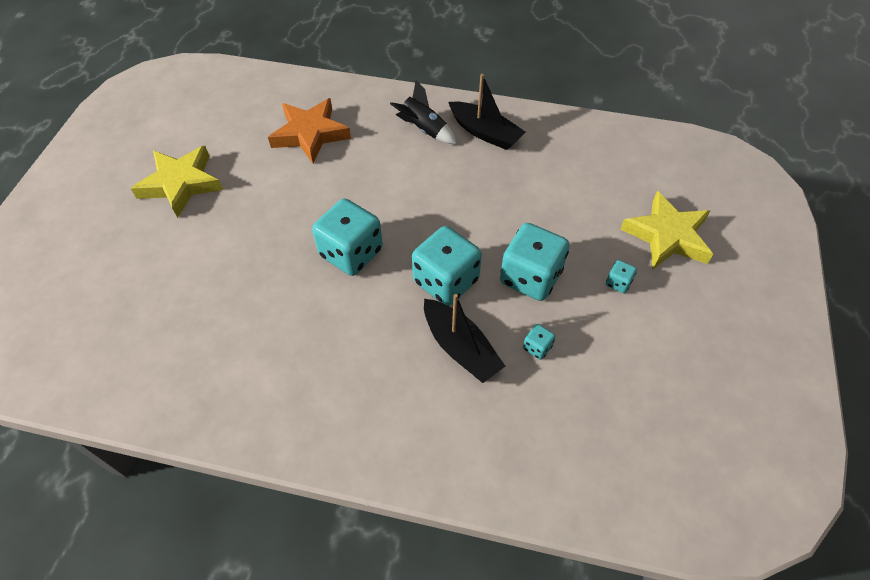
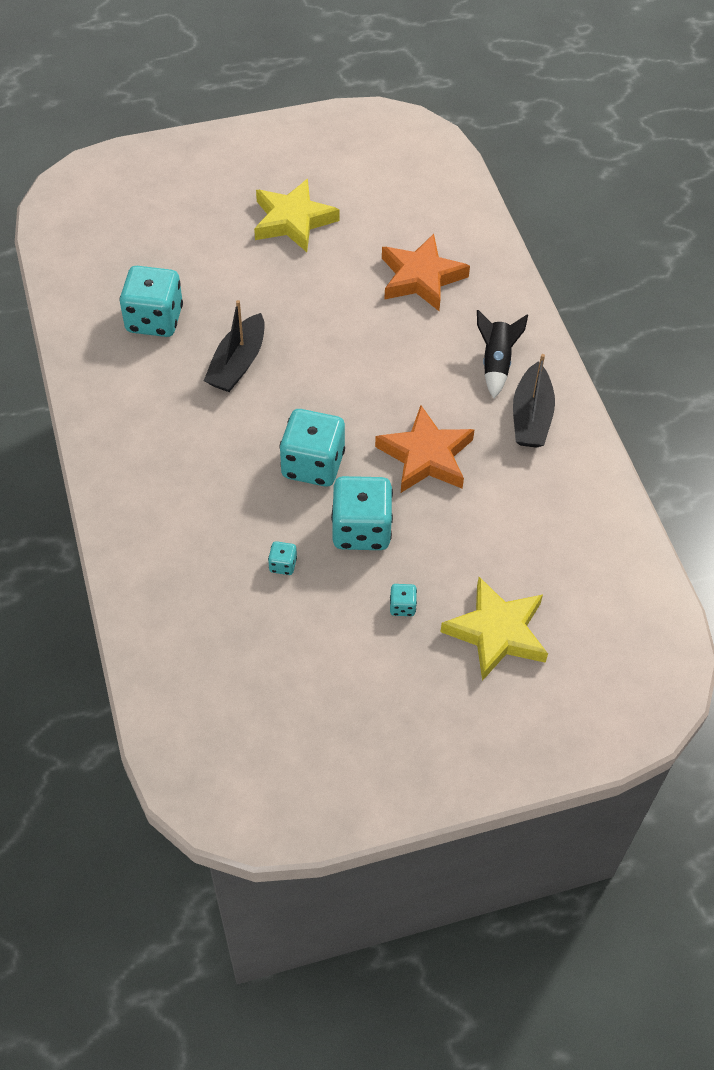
camera: 60 degrees right, 0 degrees up
turquoise dice [312,199,383,276] -> turquoise dice moved to [119,266,183,337]
black boat [424,294,505,383] -> black boat moved to [204,300,265,392]
none -> orange star [375,405,475,493]

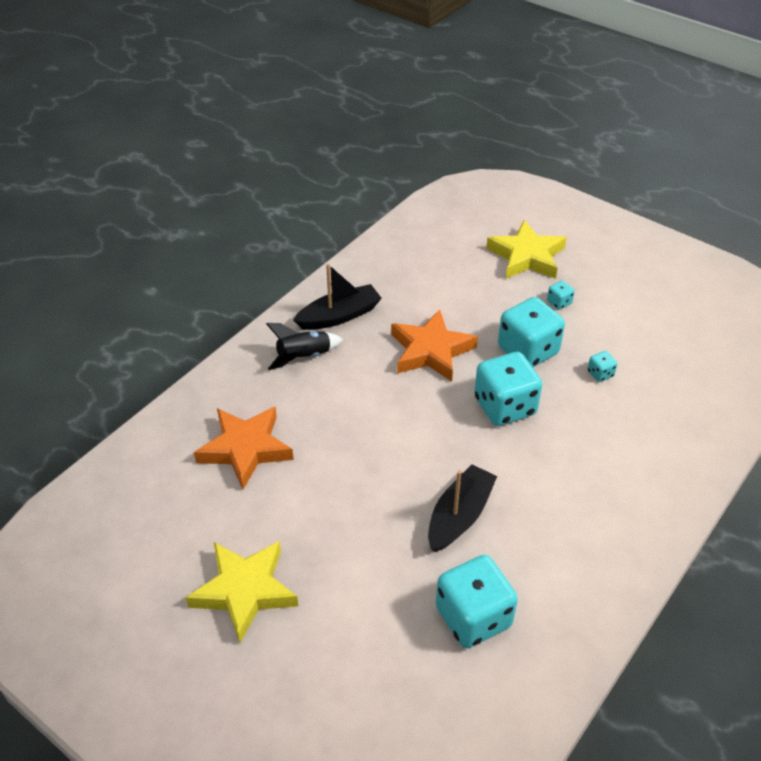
camera: 125 degrees left, 10 degrees down
black boat [204,300,265,392] -> black boat turned 45 degrees counterclockwise [428,465,497,552]

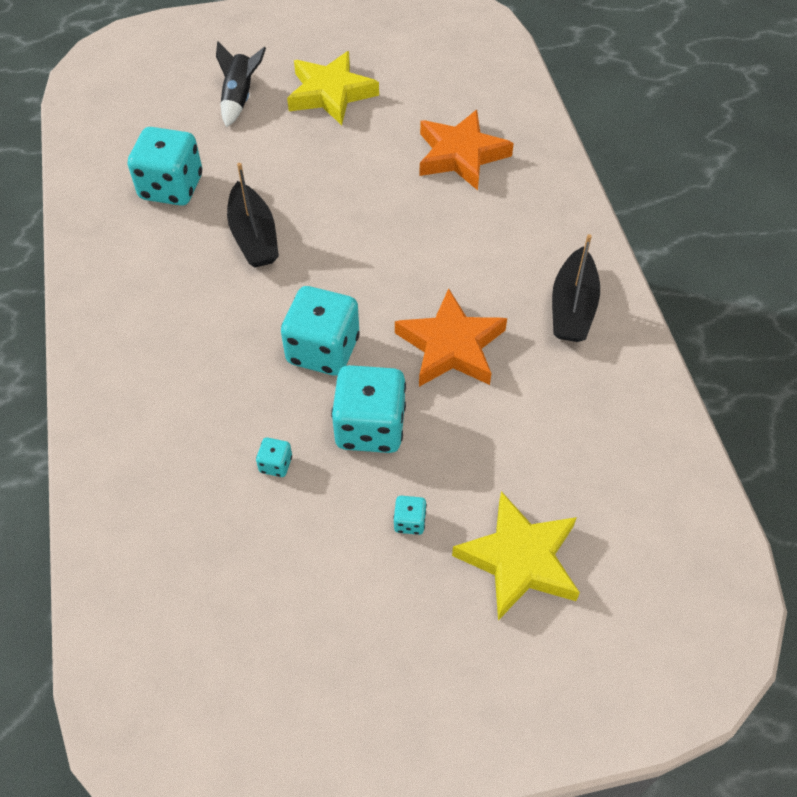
camera: 130 degrees right, 10 degrees up
black rocket [266,323,343,370] -> black rocket moved to [216,42,266,127]

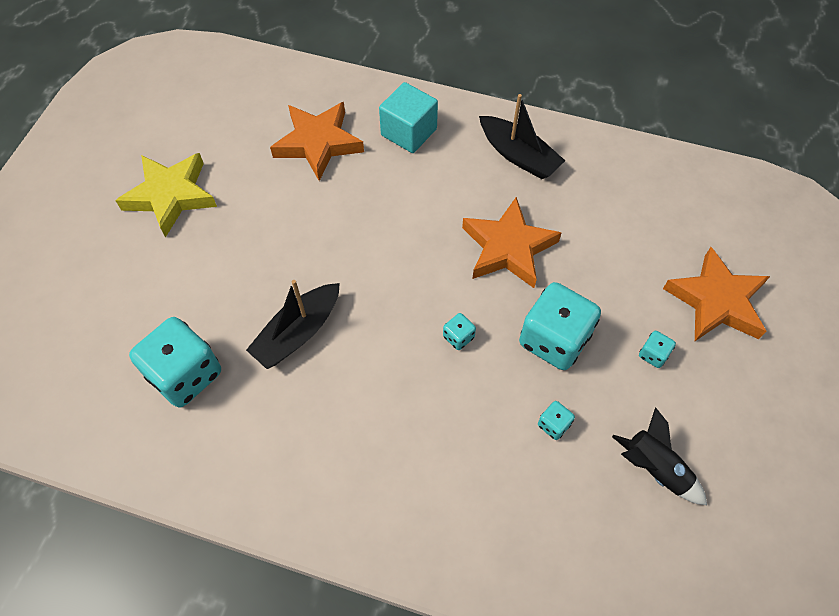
camera: 60 degrees left, 5 degrees up
black rocket [216,42,266,127] -> black rocket moved to [612,407,707,505]
black boat [227,163,279,268] -> black boat turned 120 degrees clockwise [246,280,340,369]
turquoise dice [281,286,360,376] -> turquoise dice [443,313,476,350], size x0.43
yellow star [452,491,580,620] -> orange star [663,247,770,341]
none -> turquoise cube [379,82,438,153]

